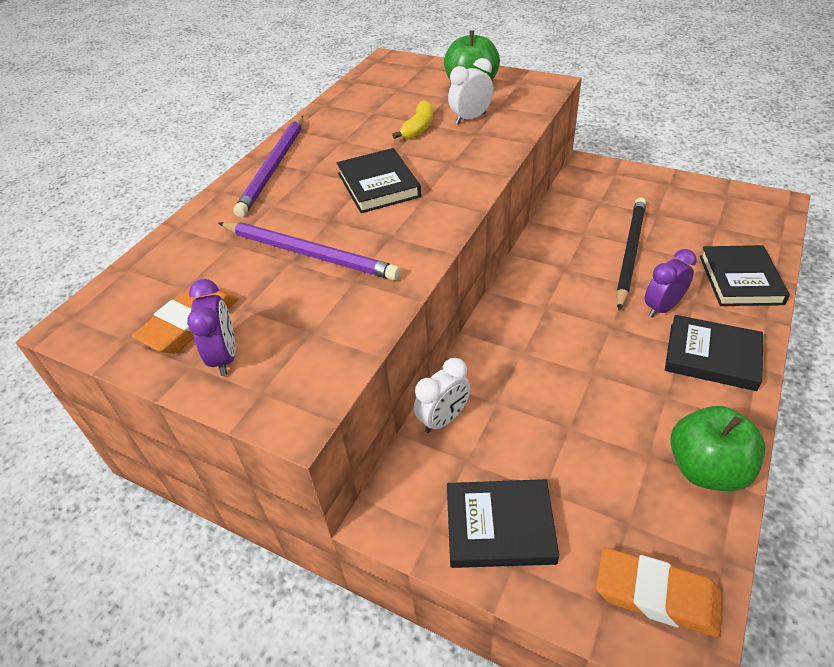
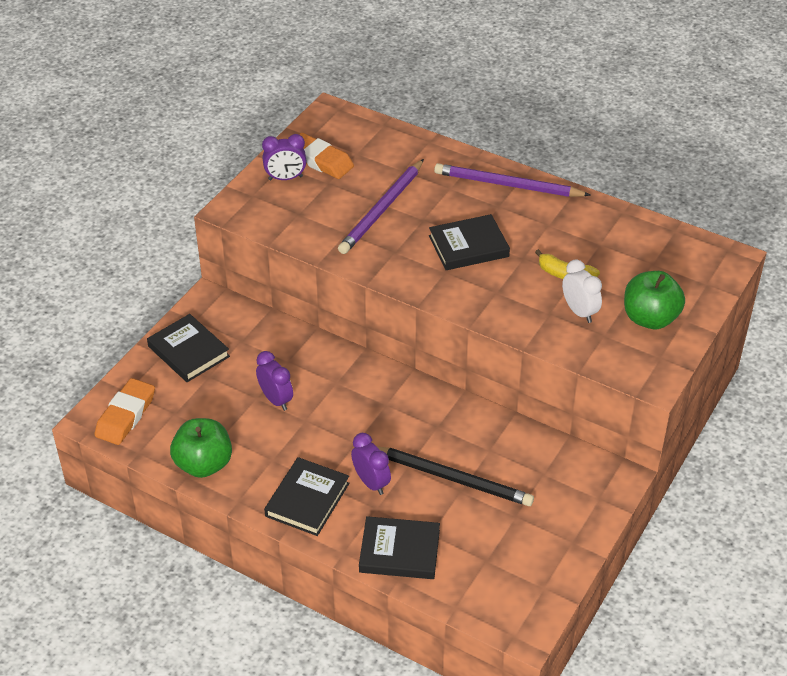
camera: 90 degrees right, 0 degrees up
white clock [414,358,471,433] -> none
black book [447,479,559,568] -> black book turned 45 degrees counterclockwise [147,314,230,382]
none -> purple clock [256,351,293,411]

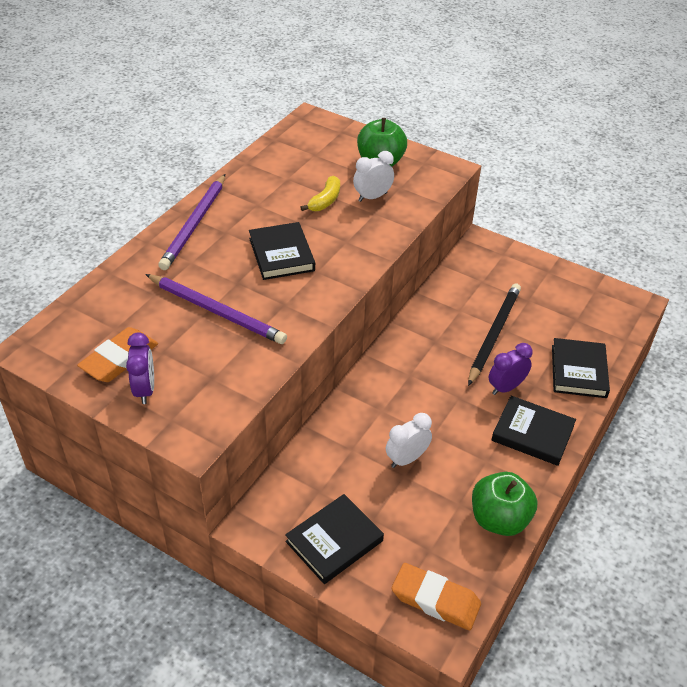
camera: 90 degrees left, 0 degrees up
purple clock [256,351,293,411] -> white clock [386,413,432,468]

